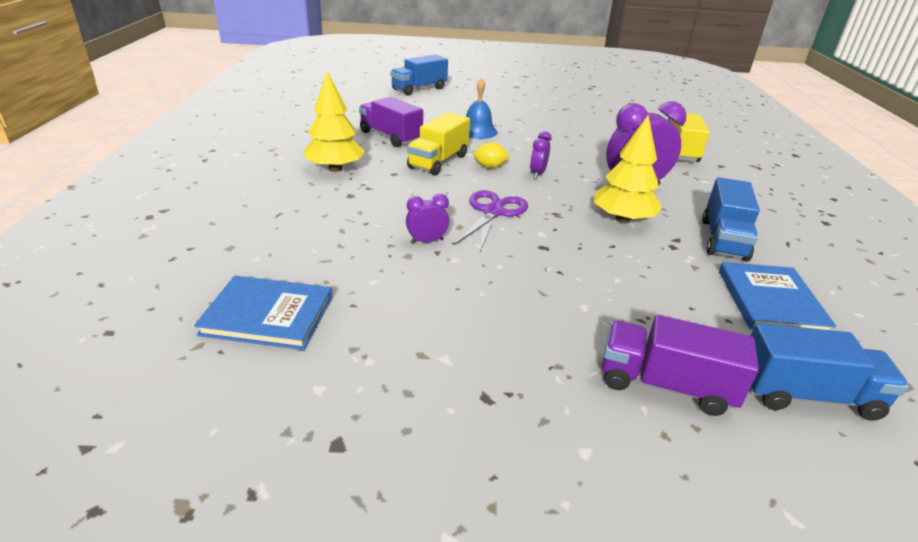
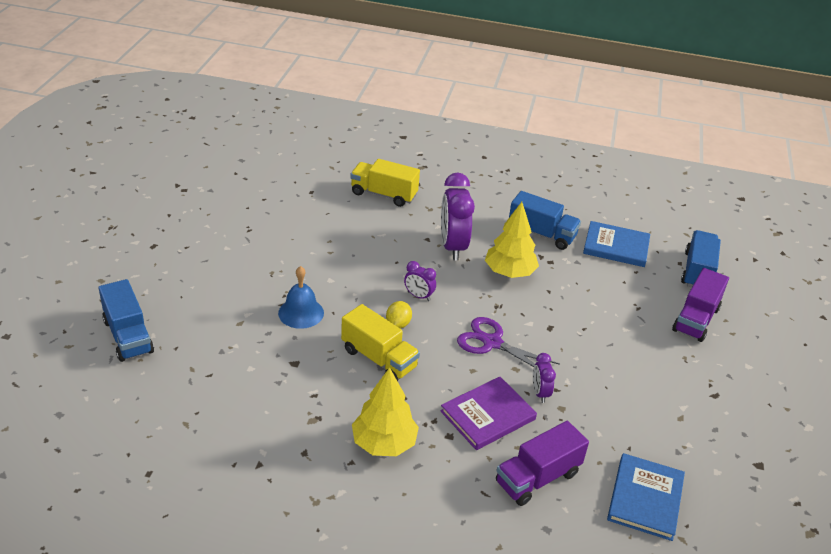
camera: 80 degrees left, 5 degrees up
purple truck [359,97,423,147] -> purple truck moved to [496,421,589,506]
none -> purple book [441,377,537,450]

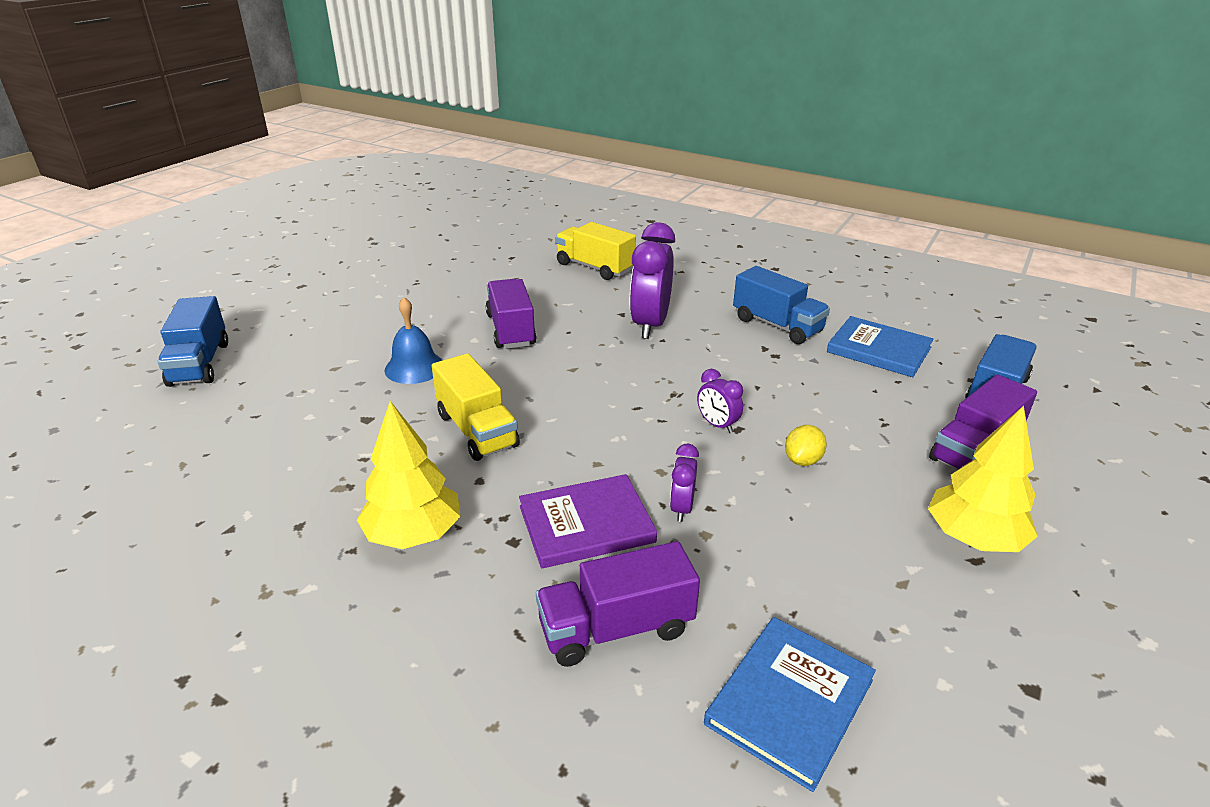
camera: 20 degrees right, 5 degrees down
yellow lemon [386,301,412,329] -> yellow lemon moved to [785,425,827,466]
purple clock [404,261,436,301] -> purple clock moved to [697,369,743,433]
purple scissors [457,317,560,367] -> none
yellow tree [485,202,539,278] -> yellow tree moved to [928,406,1038,552]
none -> purple truck [486,279,537,349]

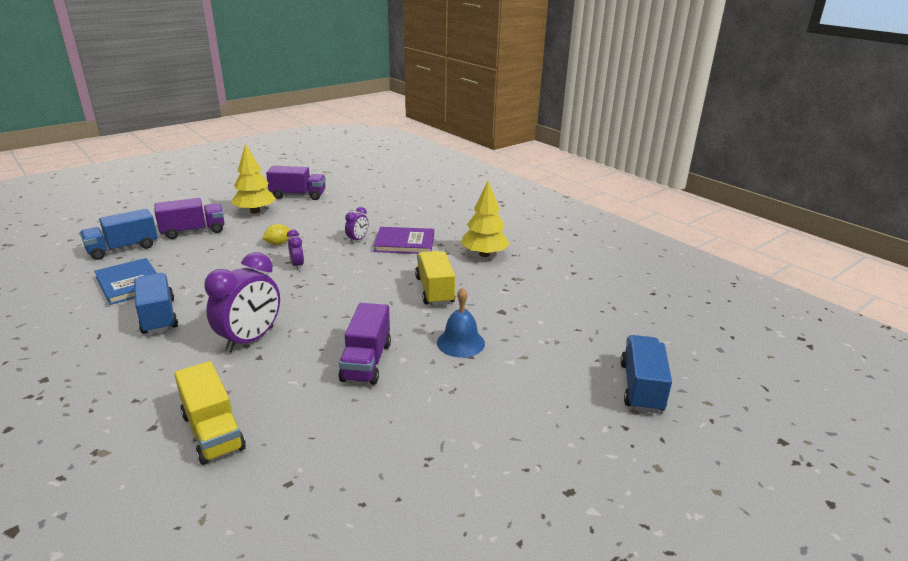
camera: 160 degrees left, 5 degrees down
purple truck [536,541,700,667] -> purple truck moved to [266,166,326,200]
blue book [704,617,876,792] -> none

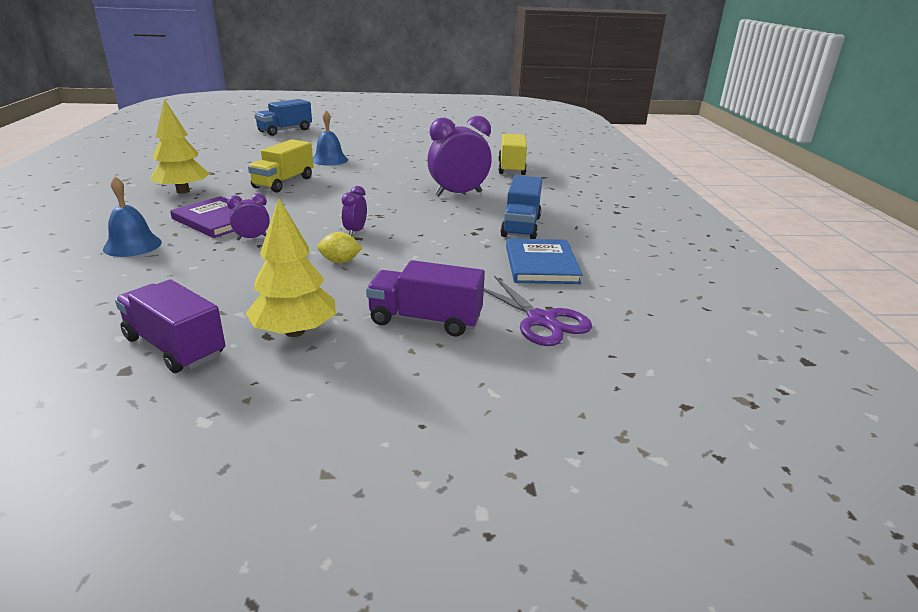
camera: 145 degrees left, 0 degrees up
blue truck [80,209,158,260] -> purple scissors [484,276,592,346]
purple truck [339,303,391,385] -> none
none -> blue bell [103,177,162,257]

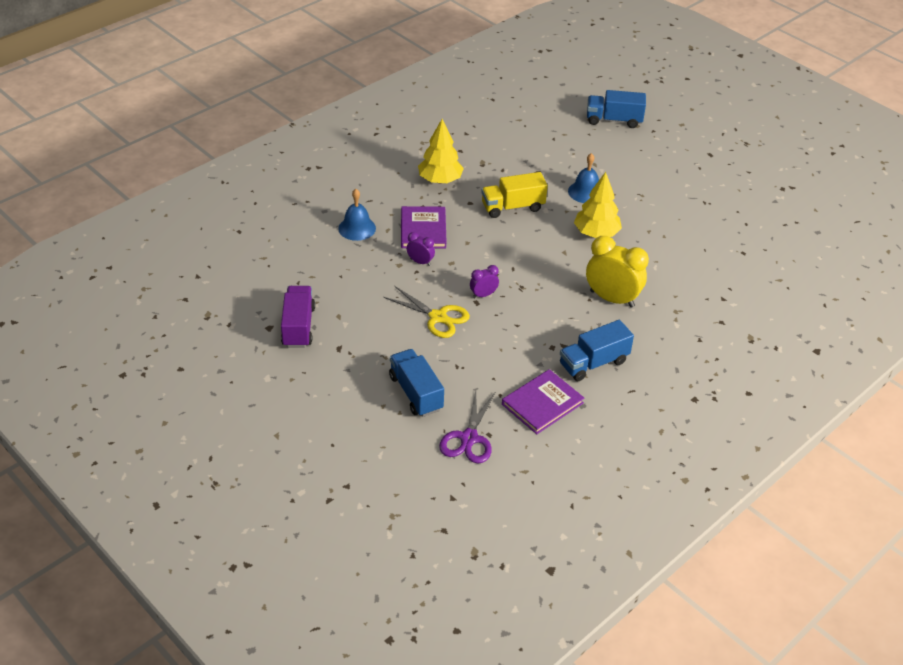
camera: 50 degrees right, 15 degrees up
yellow tree [246,198,336,337] -> yellow tree moved to [574,172,622,238]
yellow lemon [317,232,362,263] -> yellow scissors [384,286,470,338]
purple truck [366,260,485,337] -> blue truck [389,349,444,417]
purple clock [427,116,492,197] -> yellow clock [586,236,649,308]
yellow truck [498,134,527,175] -> none
blue book [506,238,583,284] -> purple book [502,369,584,434]

